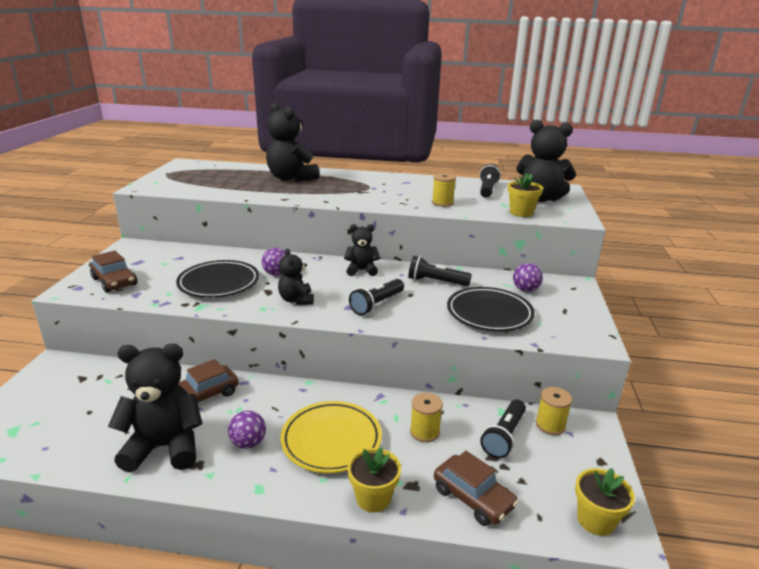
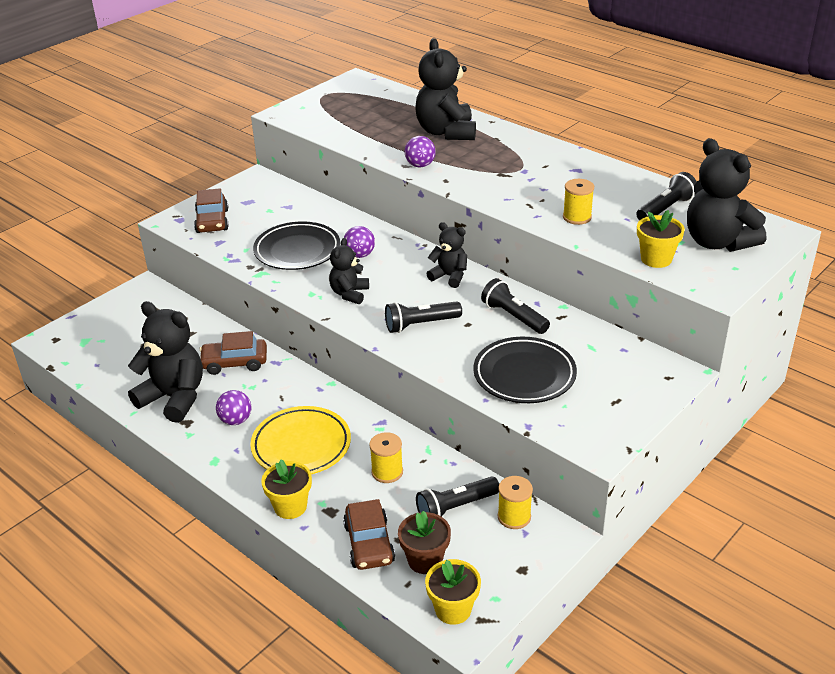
camera: 35 degrees right, 10 degrees up
purple ball [513,263,543,292] -> purple ball moved to [405,136,436,167]
none -> brown flower pot [398,511,451,574]

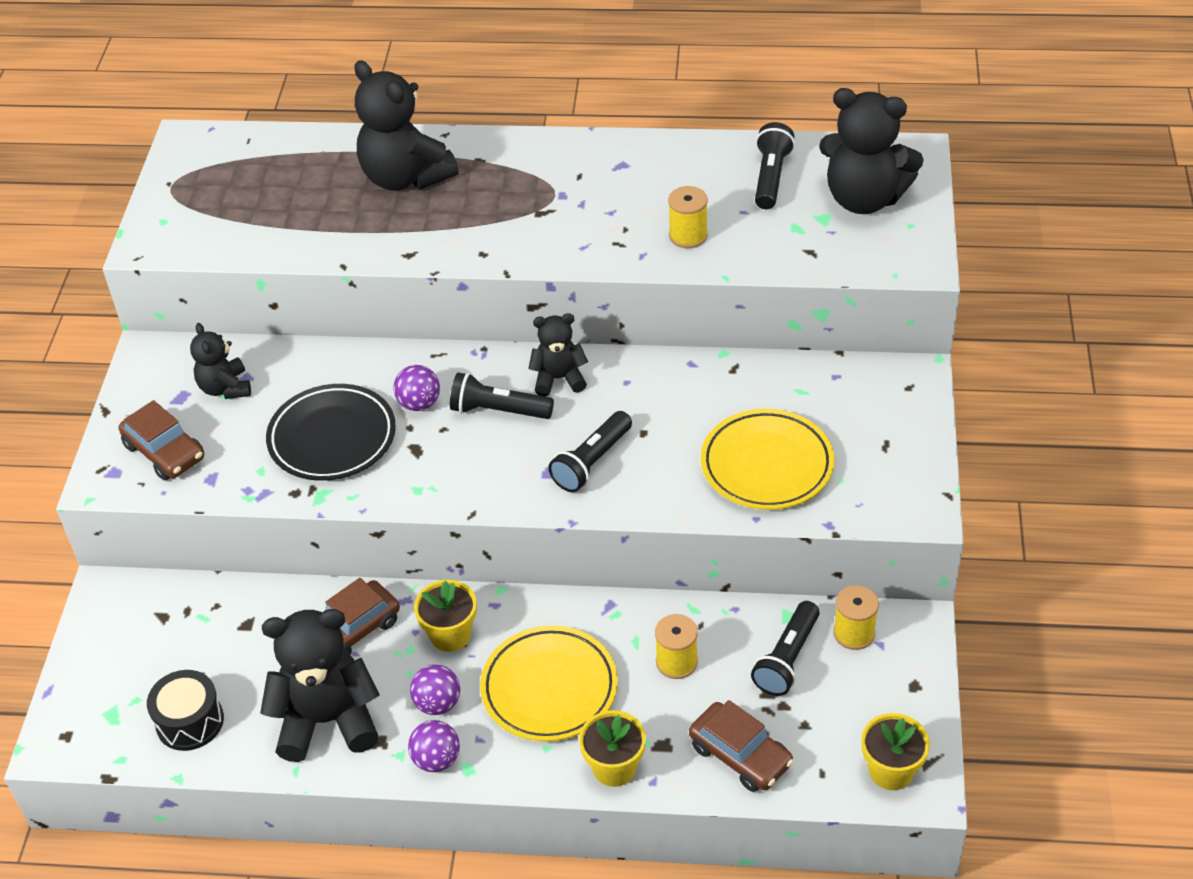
camera: 35 degrees left, 10 degrees up
black teddy bear [329,238,369,304] -> black teddy bear moved to [190,323,251,399]
brown flower pot [398,511,451,574] -> none
purple ball [405,136,436,167] -> purple ball moved to [408,720,460,772]
black plate [473,337,577,403] -> yellow plate [701,409,834,510]
black flashlight [481,278,550,334] -> black flashlight moved to [450,373,554,419]
yellow flower pot [637,210,685,268] -> yellow flower pot moved to [414,580,477,652]
none -> black drum [147,670,224,751]

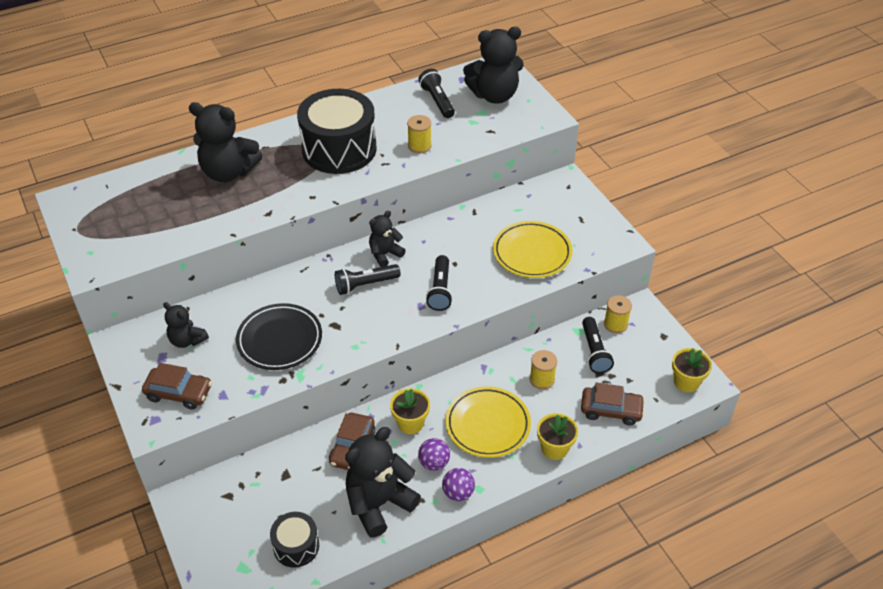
camera: 35 degrees left, 0 degrees up
purple ball [393,365,440,411] -> none
none -> black drum [297,89,377,174]

